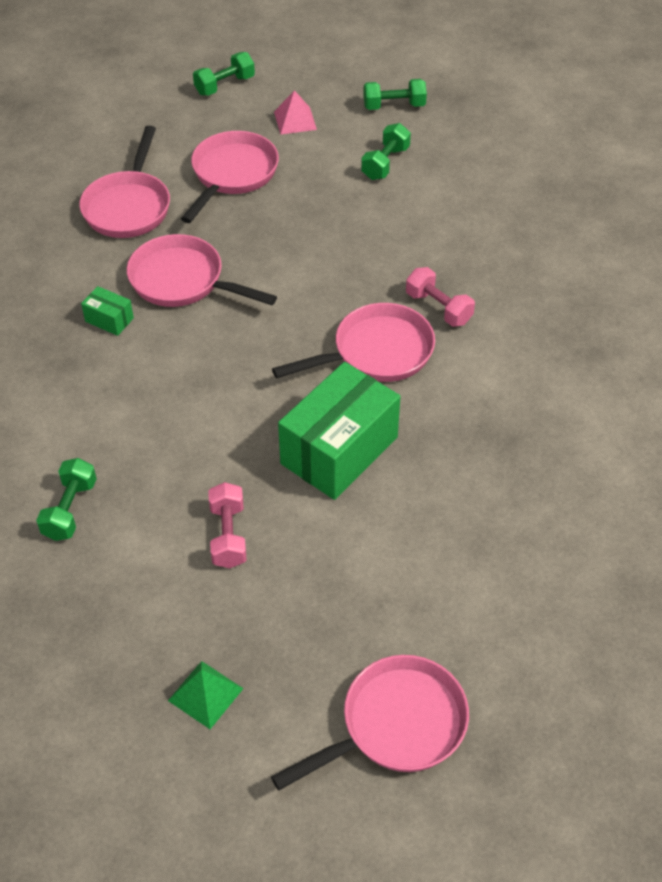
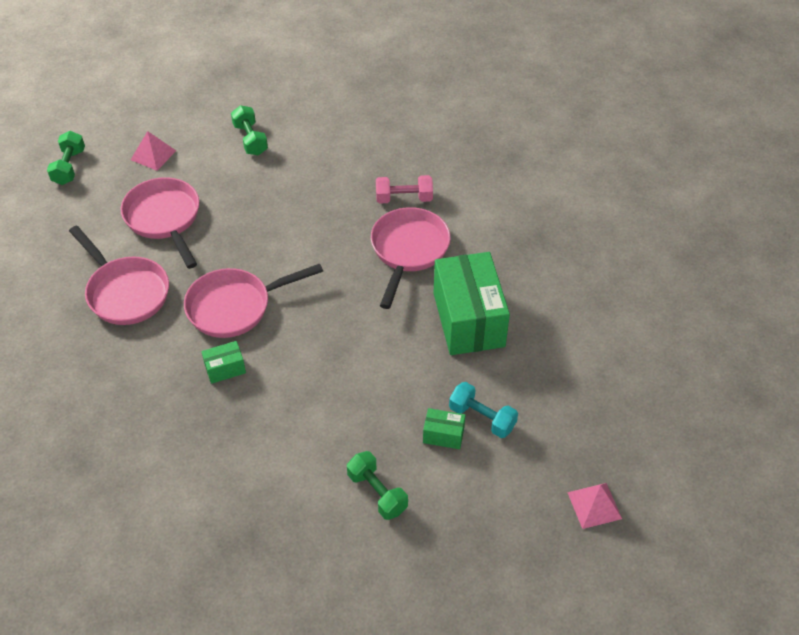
camera: 50 degrees left, 0 degrees up
green pyramid [168,661,244,729] -> pink pyramid [567,483,622,529]
pink dumbbell [208,482,247,568] -> turquoise dumbbell [449,382,518,438]
pink pan [271,655,469,790] -> none
green dumbbell [363,79,427,110] -> none
none -> green box [423,408,465,449]

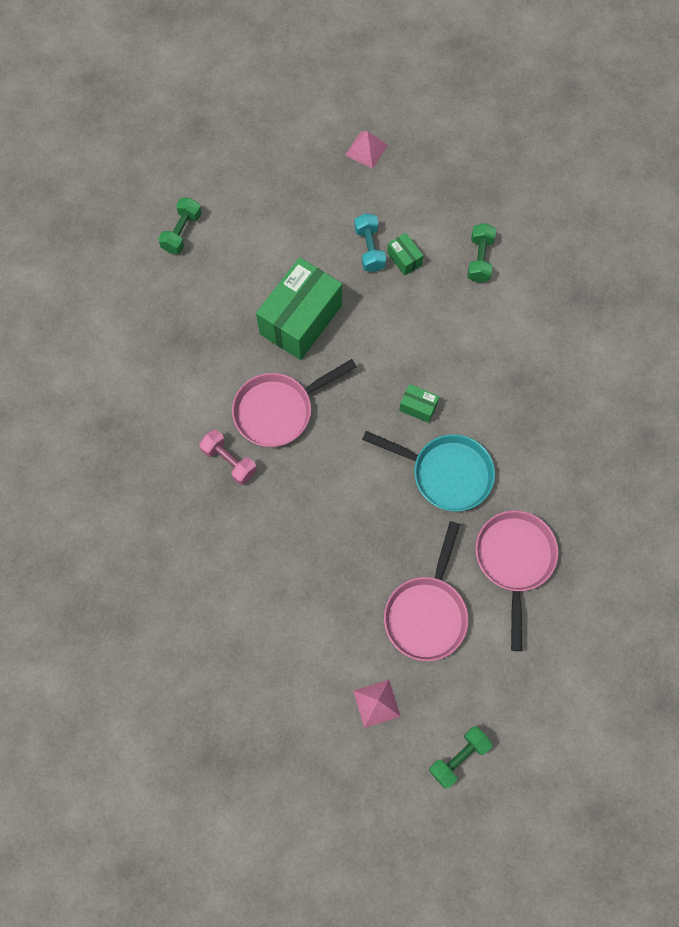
camera: 135 degrees left, 20 degrees up
pink pan [184,264,323,338] -> turquoise pan [362,431,495,512]
green box [201,341,246,384] -> green box moved to [399,384,439,423]
green dumbbell [231,105,268,155] -> green dumbbell moved to [158,198,202,254]

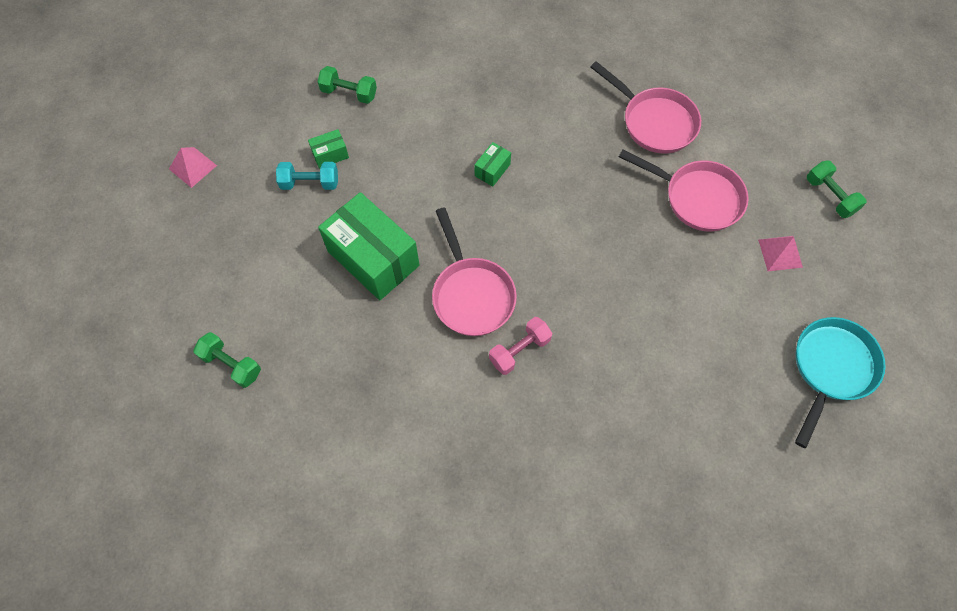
camera: 80 degrees left, 5 degrees down
turquoise pan [362,431,495,512] -> turquoise pan moved to [795,317,886,448]
pink pan [475,511,558,651] -> pink pan turned 150 degrees counterclockwise [591,61,701,154]

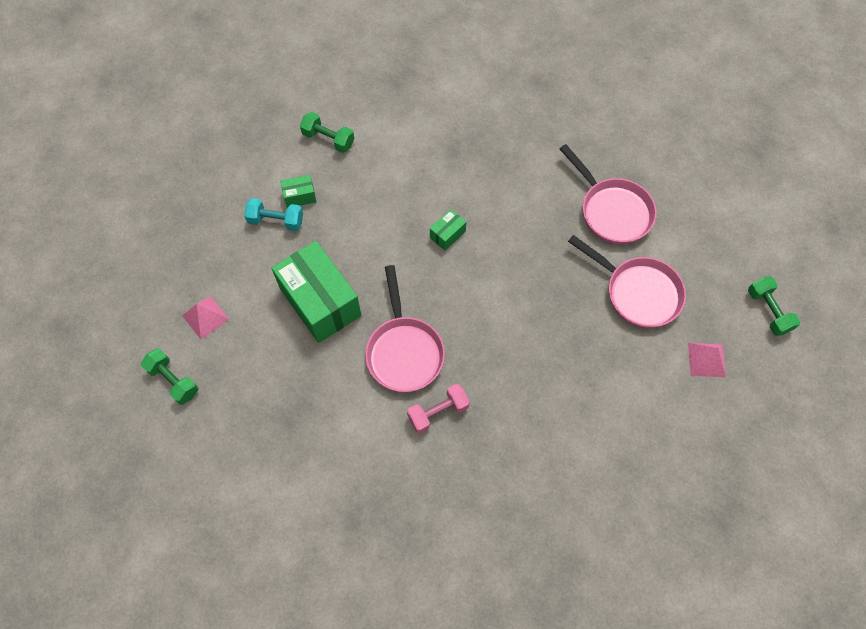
camera: 10 degrees right, 0 degrees up
pink pyramid [169,147,217,188] -> pink pyramid moved to [182,296,229,339]
turquoise pan [795,317,886,448] -> none

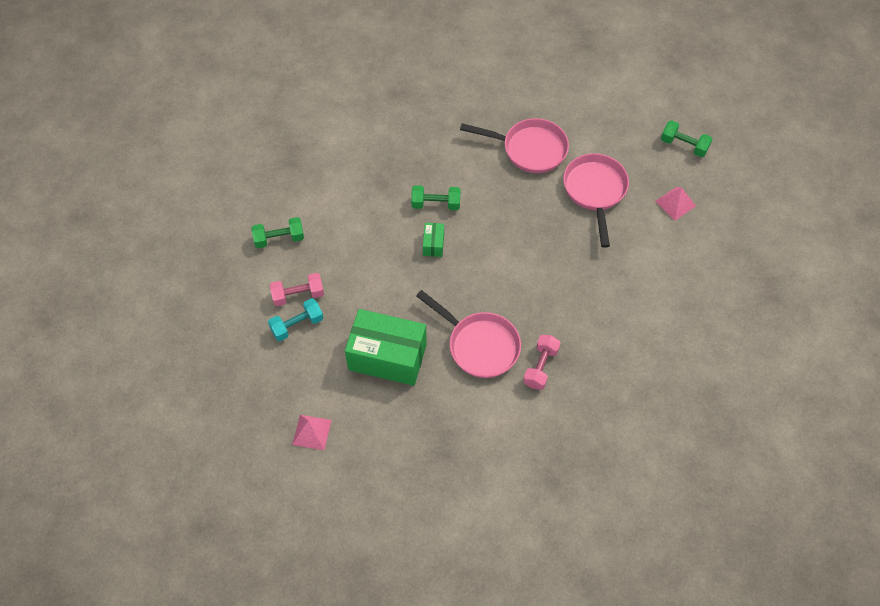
camera: 40 degrees left, 5 degrees down
green dumbbell [141,349,198,405] -> green dumbbell moved to [411,185,461,210]
green box [280,175,316,208] -> pink dumbbell [270,273,324,306]
pink pan [568,235,686,328] -> pink pan turned 90 degrees counterclockwise [563,153,629,248]

